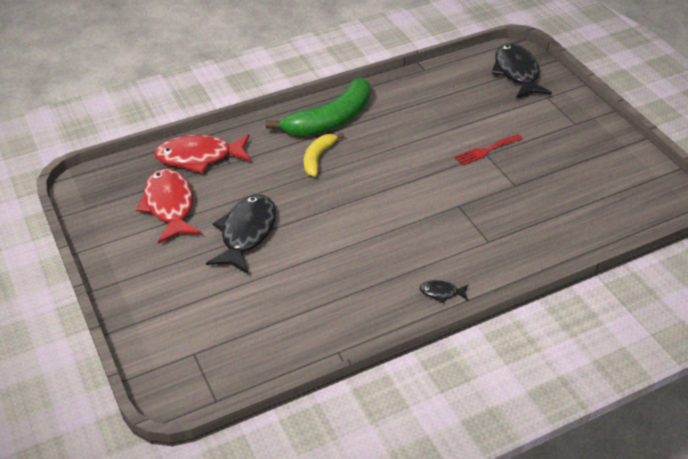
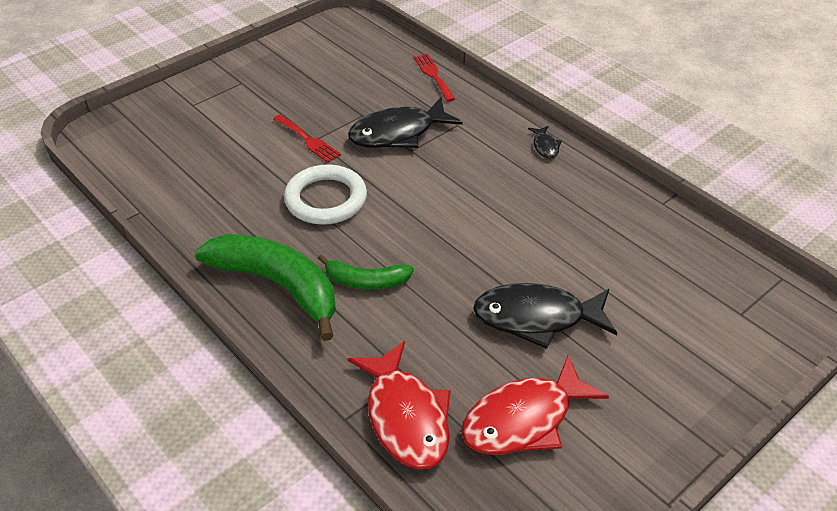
camera: 105 degrees left, 0 degrees up
yellow banana [304,133,345,177] -> green banana [318,254,414,290]
black fish [492,43,552,99] -> black fish moved to [348,97,463,148]
none -> white ring [284,164,367,225]
none -> red fork [413,54,455,102]

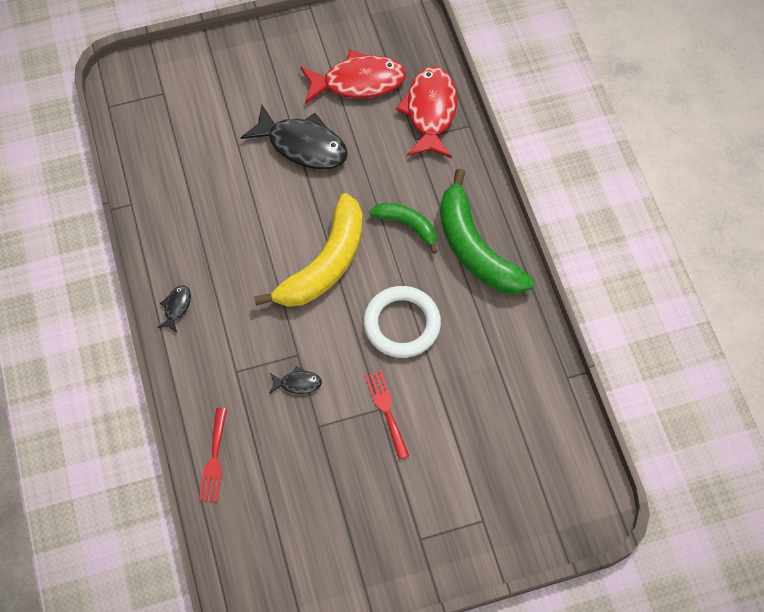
camera: 155 degrees left, 20 degrees up
black fish [348,97,463,148] -> black fish [270,366,322,394], size x0.44
none -> yellow banana [254,193,363,307]

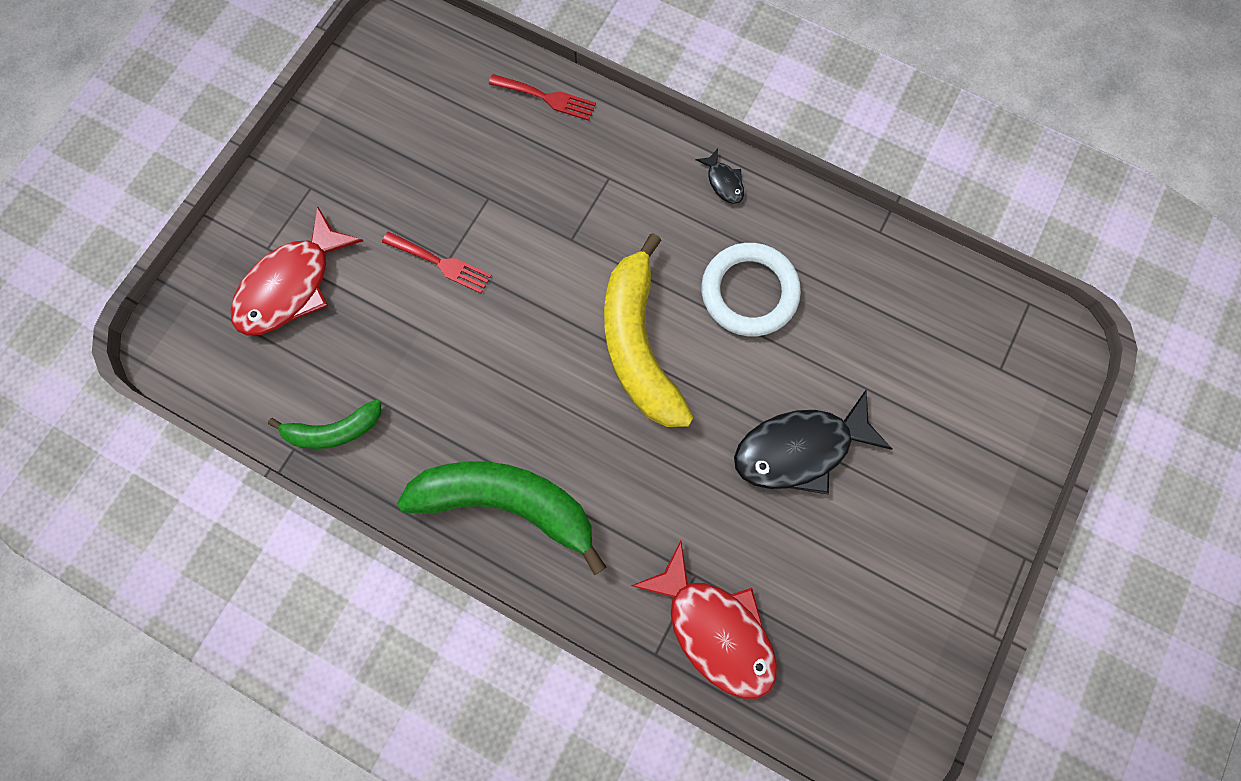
camera: 135 degrees right, 10 degrees up
red fork [199,408,227,502] -> red fork turned 150 degrees clockwise [489,74,596,121]
black fish [270,366,322,394] -> none
red fish [300,50,406,104] -> red fish moved to [231,206,363,336]
white ring [363,286,441,358] -> white ring moved to [701,243,801,336]
green banana [369,203,437,254] -> green banana moved to [268,400,381,449]

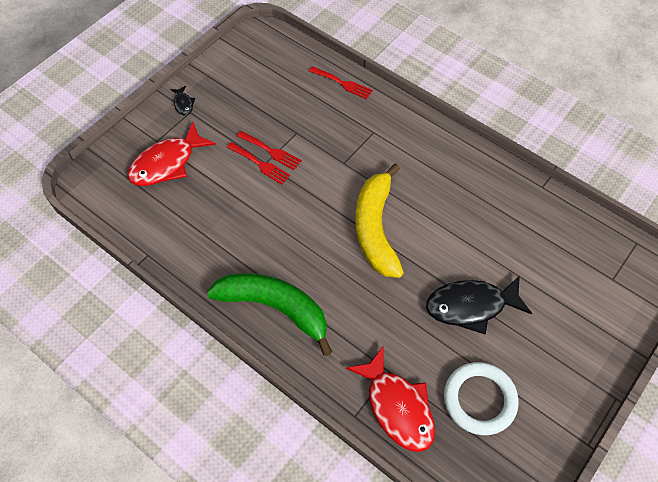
camera: 10 degrees right, 15 degrees down
green banana [268,400,381,449] -> none
black fish [696,149,744,204] -> black fish moved to [170,85,195,115]
white ring [701,243,801,336] -> white ring moved to [444,362,519,435]
none -> red fork [237,131,302,170]

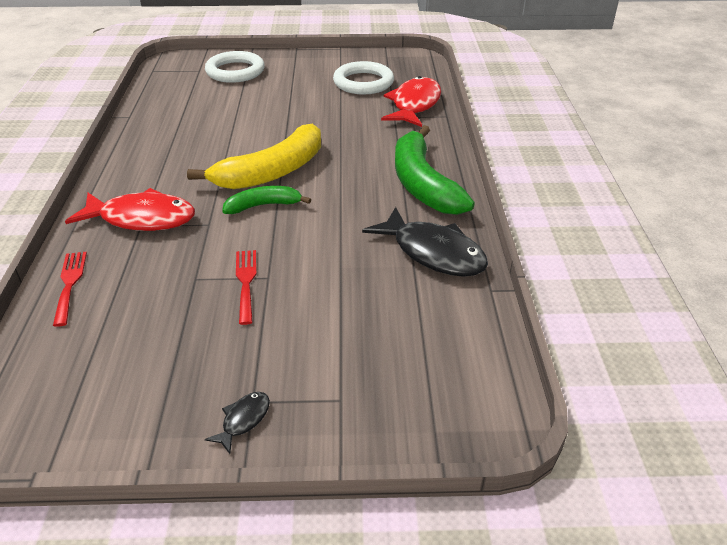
camera: 130 degrees left, 20 degrees down
red fish [127,122,216,186] -> red fish moved to [65,188,195,231]
red fork [227,142,290,185] -> none
black fish [426,275,532,334] -> black fish moved to [362,207,488,277]
none -> white ring [205,51,265,83]
none -> green banana [222,186,311,214]

